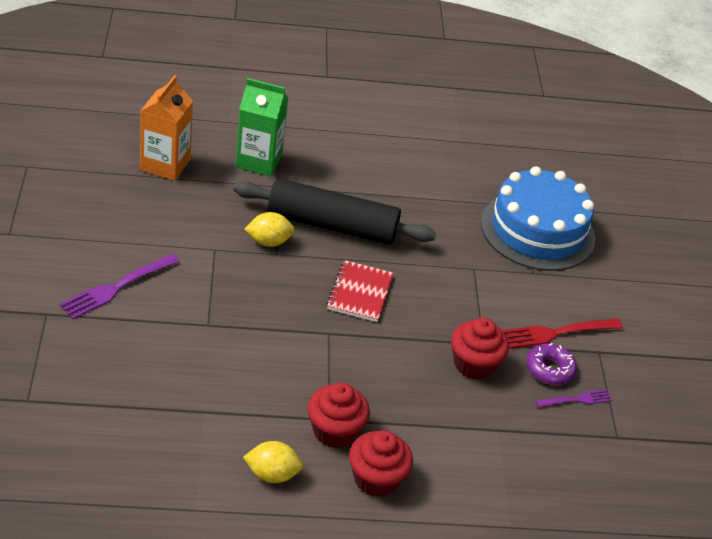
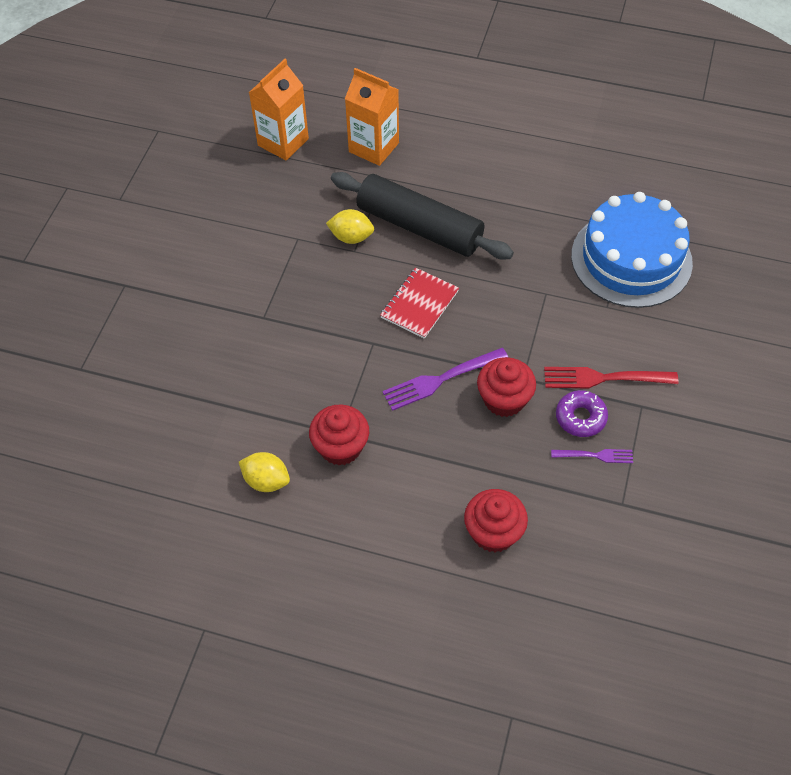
camera: 25 degrees right, 15 degrees up
purple fork [59,254,180,319] -> purple fork moved to [382,348,508,411]
green carton [235,78,288,177] -> orange carton [345,68,399,166]
red cupcake [349,430,413,497] -> red cupcake moved to [464,489,528,553]

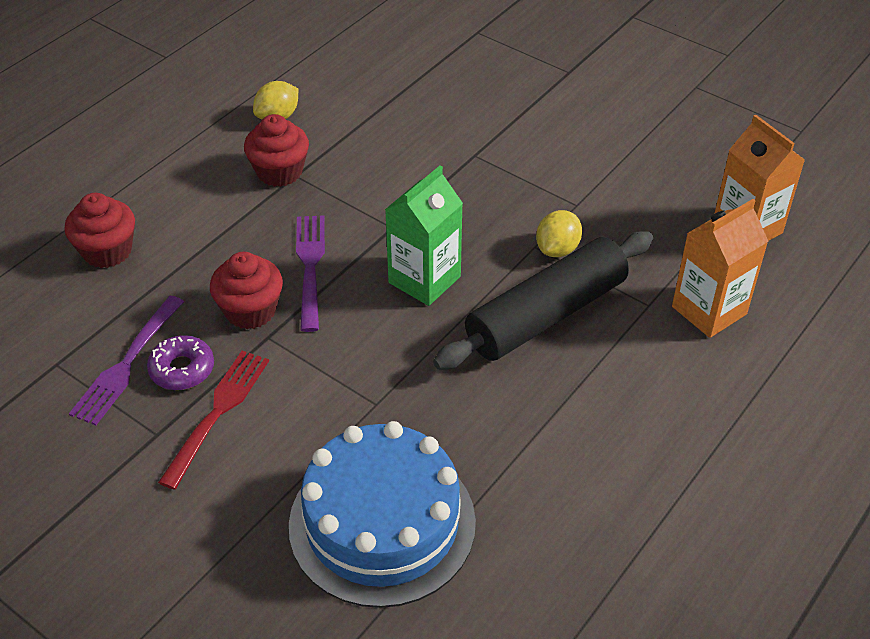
camera: 110 degrees right, 10 degrees down
red notebook [380,268,459,339] -> green carton [385,165,463,306]
purple fork [551,449,633,463] -> purple fork [69,296,184,425], size x1.69

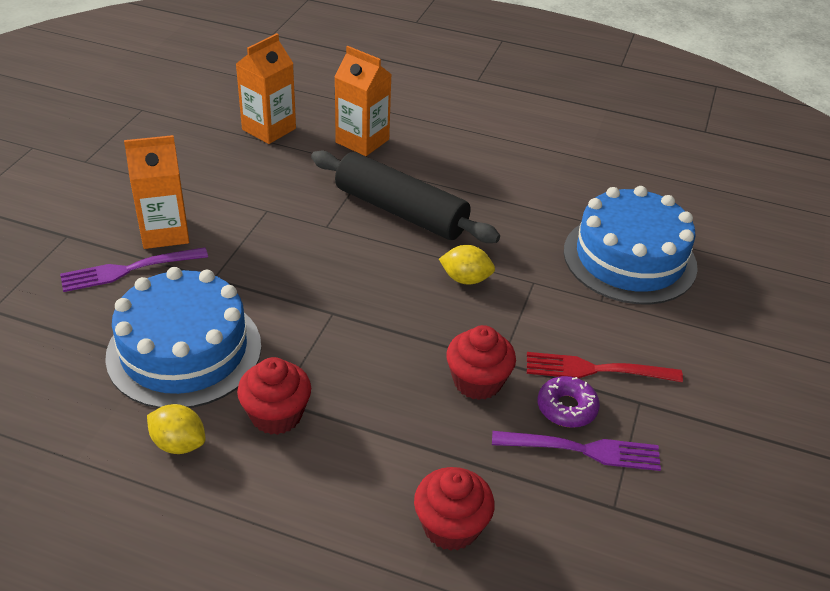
camera: 110 degrees left, 5 degrees down
purple fork [296,216,325,332] -> purple fork moved to [60,247,208,292]
green carton [385,165,463,306] -> none
yellow lemon [536,210,582,257] -> yellow lemon moved to [439,245,495,285]
none -> blue cake [105,267,261,408]
none -> orange carton [124,135,189,249]

